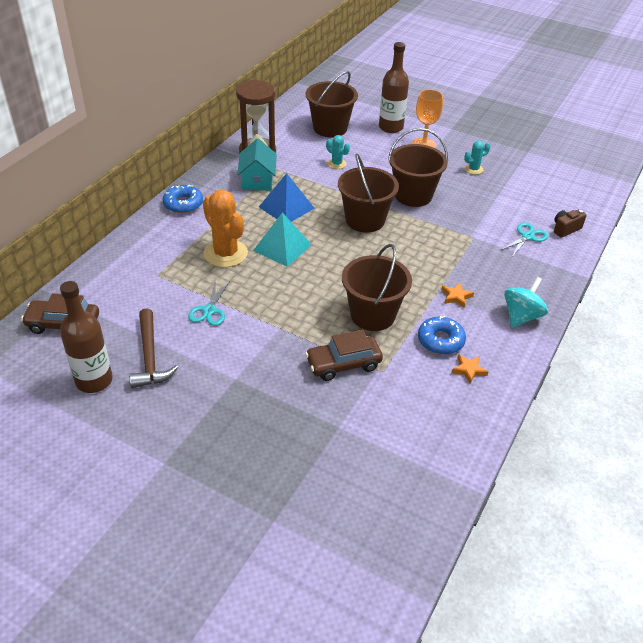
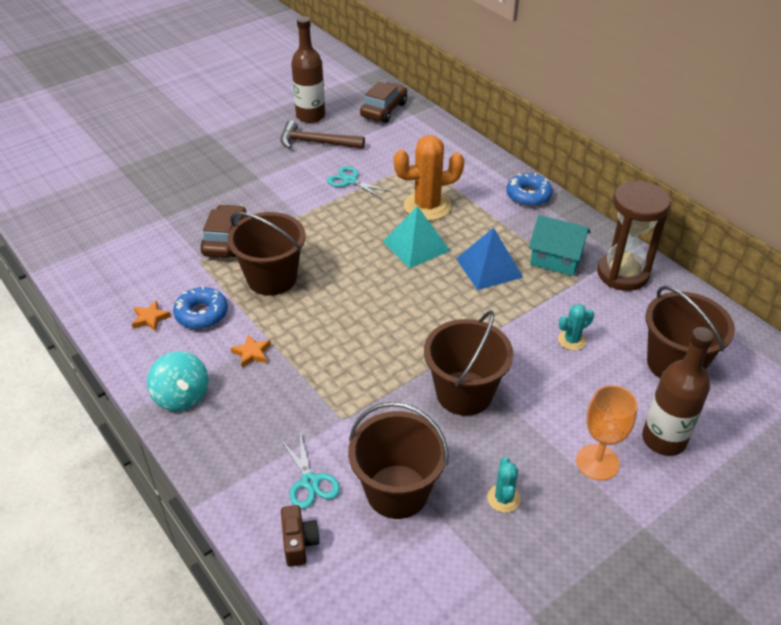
camera: 115 degrees right, 0 degrees up
brown bucket [338,154,399,233] -> brown bucket moved to [348,402,448,519]

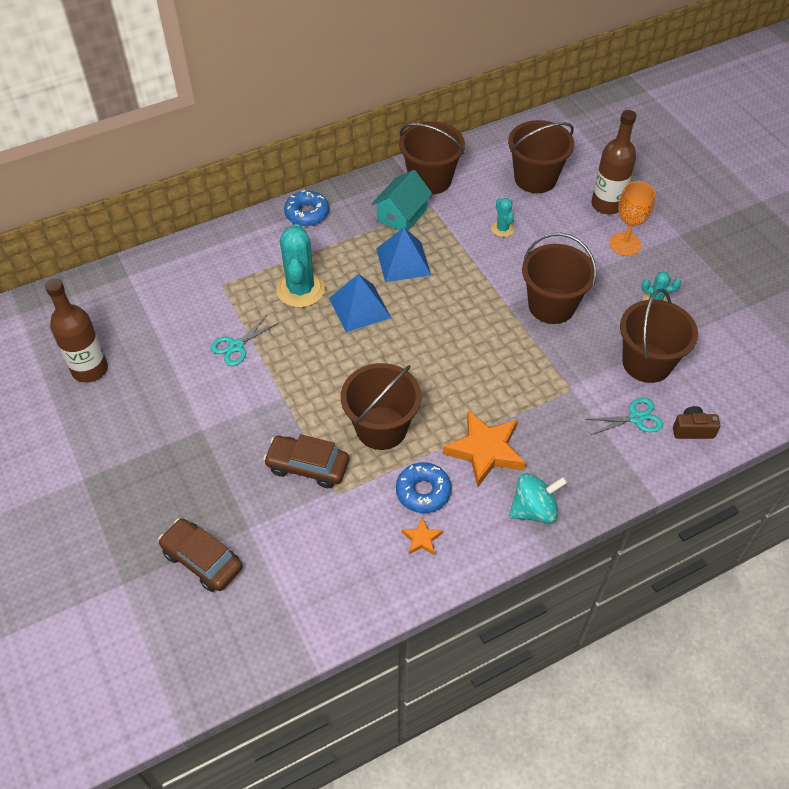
camera: 80 degrees left, 10 degrees up
orange star [230,334,271,368] -> orange star [443,410,526,487], size x2.13
brown hammer [280,120,365,149] -> none
brown car [360,82,407,123] -> brown car moved to [158,518,242,592]
turquoise pyramid [383,206,450,269] -> blue pyramid [329,274,391,332]
orange cactus [394,135,464,221] -> turquoise cactus [276,224,325,308]
brown hourglass [597,181,671,291] -> brown bucket [399,121,465,195]

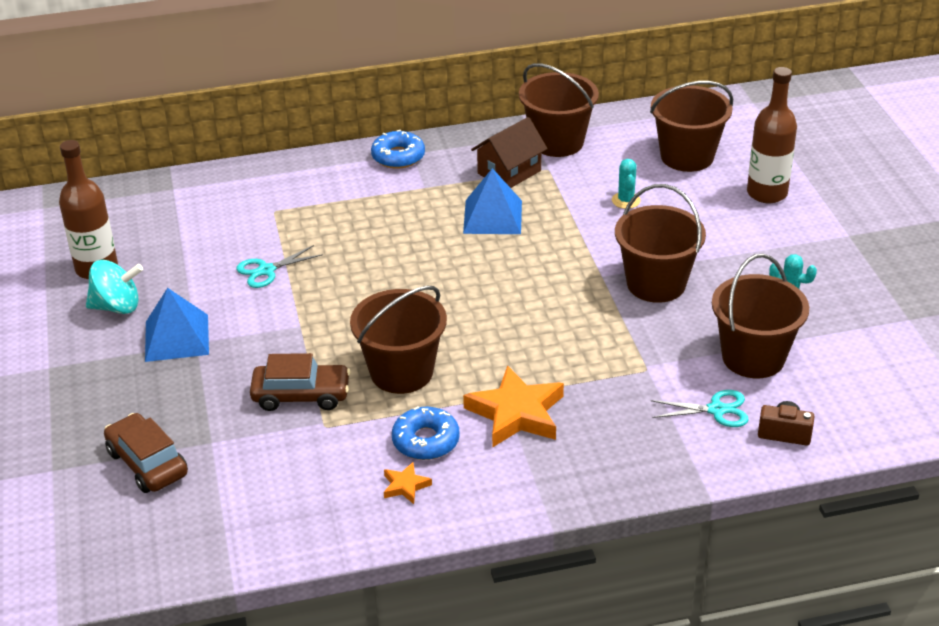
camera: 15 degrees right, 15 degrees down
brown car [263,434,349,488] -> brown car turned 150 degrees clockwise [250,353,351,411]
turquoise cactus [276,224,325,308] -> none
blue pyramid [329,274,391,332] -> blue pyramid moved to [145,288,209,362]
turquoise house [372,170,433,231] -> brown house [471,117,548,188]
turquoise spinning top [509,473,568,524] -> turquoise spinning top moved to [86,260,143,314]
orange goblet [609,181,656,256] -> none

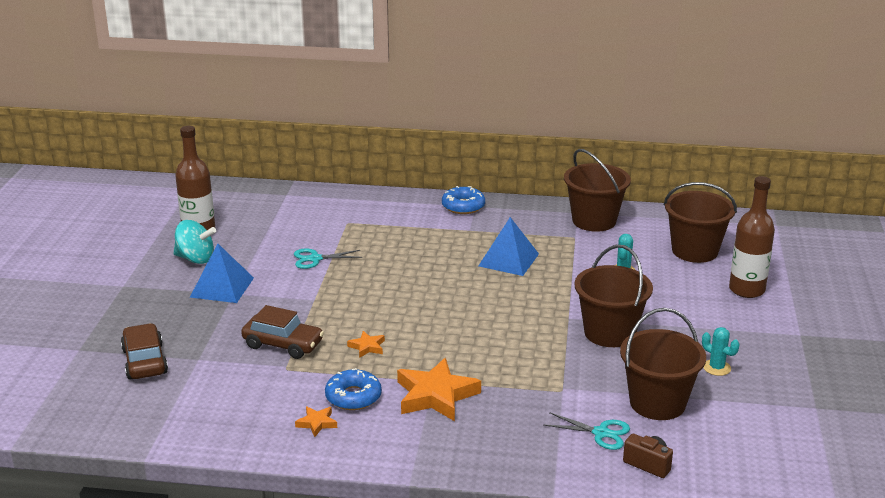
camera: 20 degrees right, 10 degrees down
brown bucket [350,286,447,394] -> orange star [347,331,385,358]
brown house [471,117,548,188] -> none

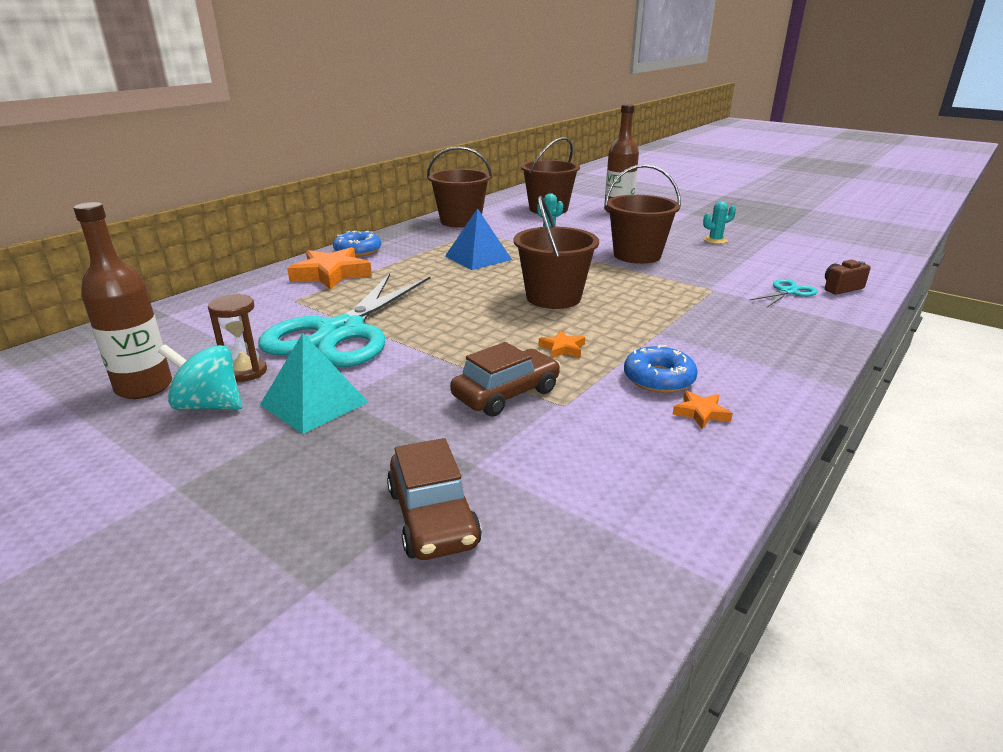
camera: 60 degrees left, 0 degrees up
brown car [121,323,168,380] -> brown car turned 120 degrees counterclockwise [387,438,482,560]
turquoise spinning top [173,220,216,264] -> turquoise spinning top turned 120 degrees counterclockwise [158,344,242,410]
blue pyramid [190,244,254,303] -> turquoise pyramid [260,333,368,434]
turquoise scissors [294,248,362,269] -> turquoise scissors [258,273,431,367], size x2.48
orange star [397,358,481,421] -> orange star moved to [287,247,372,290]
brown bucket [620,308,706,420] -> brown bucket moved to [514,196,599,309]
none -> brown hourglass [208,294,267,382]

